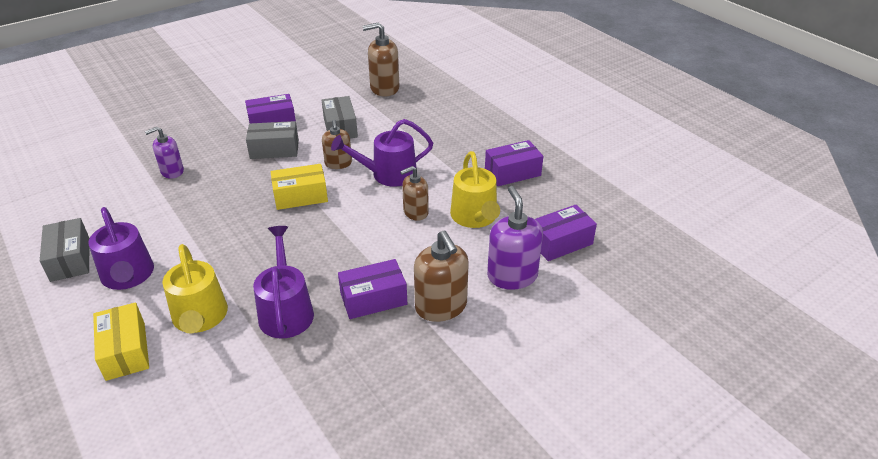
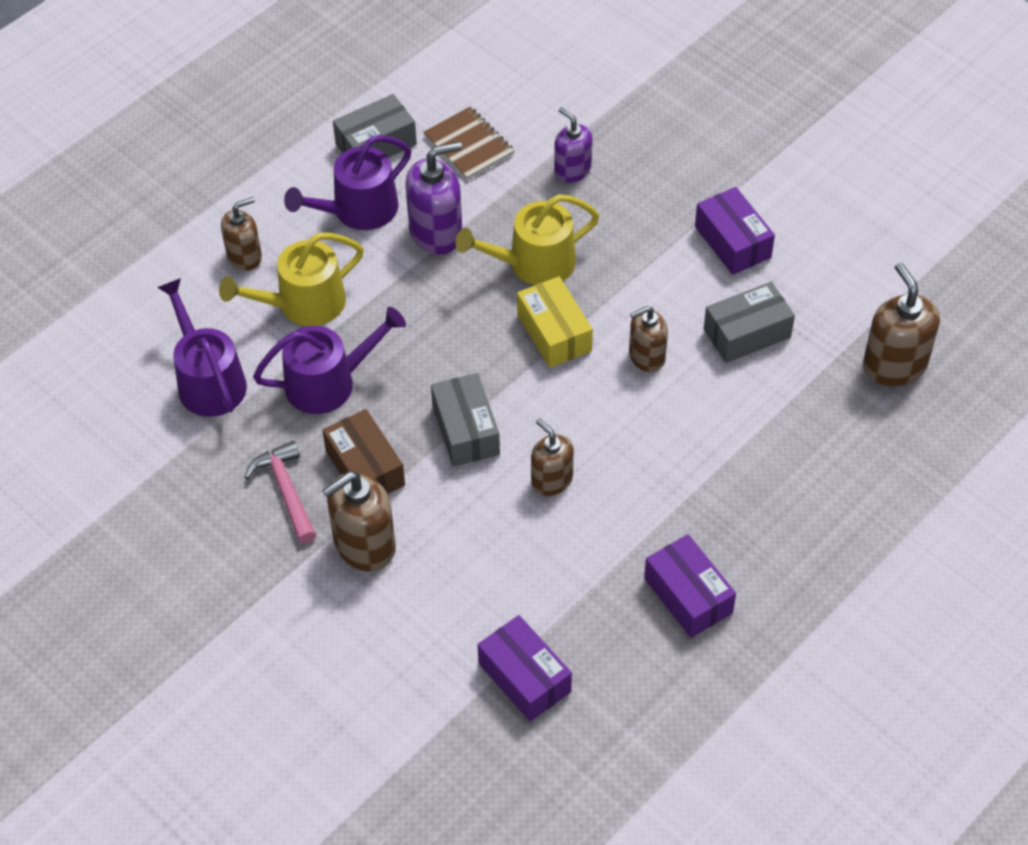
camera: 80 degrees right, 15 degrees up
yellow box [93,302,149,381] -> brown soap dispenser [221,197,262,271]
grey box [246,121,299,159] -> grey box moved to [431,373,500,467]
purple watering can [331,119,433,187] -> purple watering can moved to [157,278,247,417]
purple box [338,259,407,319] -> brown box [322,409,405,494]
yellow watering can [450,151,500,228] -> yellow watering can moved to [455,194,600,285]
purple soap dispenser [487,186,543,290] -> purple soap dispenser moved to [405,141,462,255]
none -> pink hammer [244,441,316,543]
none -> brown notebook [423,106,514,180]

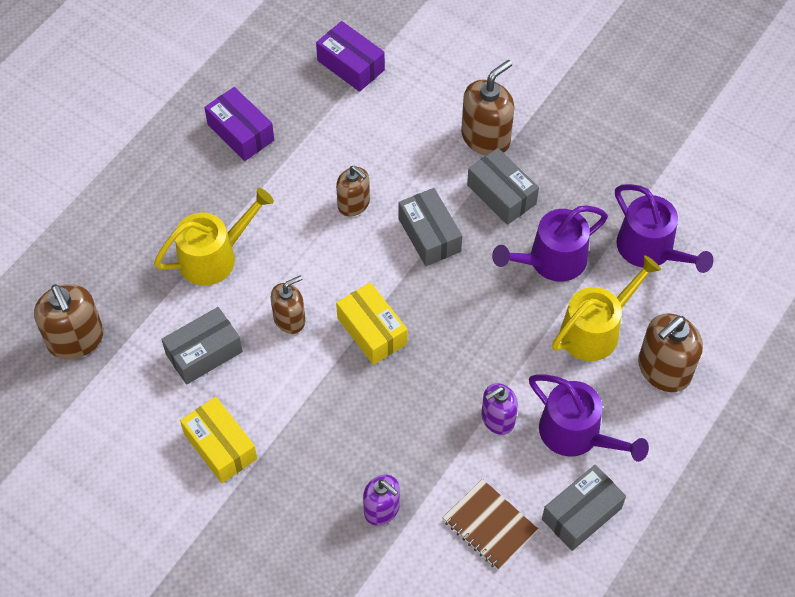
camera: 170 degrees right, 5 degrees up
brown soap dispenser [221,197,262,271] -> brown soap dispenser [638,314,703,392], size x1.55
pink hammer [244,441,316,543] -> none
purple watering can [284,135,411,230] -> purple watering can turned 90 degrees clockwise [529,374,649,462]
brown box [322,409,405,494] -> grey box [467,148,539,225]
purple soap dispenser [405,141,462,255] -> purple soap dispenser [481,383,518,435], size x0.65
yellow watering can [455,194,600,285] -> yellow watering can moved to [154,188,274,285]
purple box [695,187,775,275] -> yellow box [180,397,257,483]

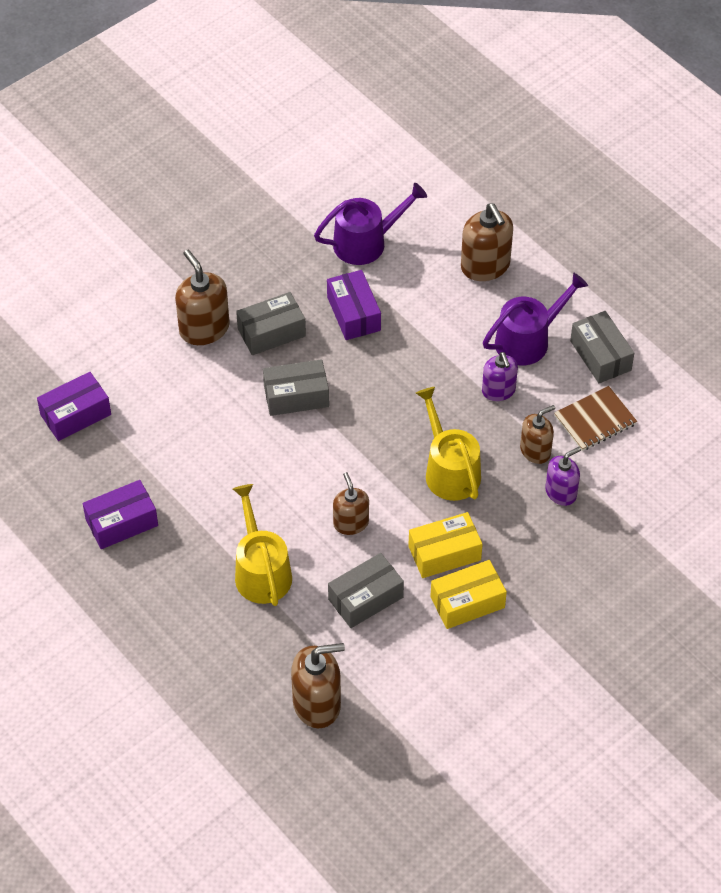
camera: 75 degrees left, 5 degrees down
grey box [161,307,243,385] -> grey box turned 75 degrees clockwise [328,553,404,628]
brown soap dispenser [336,166,370,217] -> brown soap dispenser moved to [520,405,555,464]
yellow box [336,282,407,365] -> yellow box moved to [408,512,483,578]
purple watering can [492,205,608,282] -> purple box [327,270,381,340]
yellow watering can [552,255,661,361] -> yellow watering can moved to [416,387,481,501]

